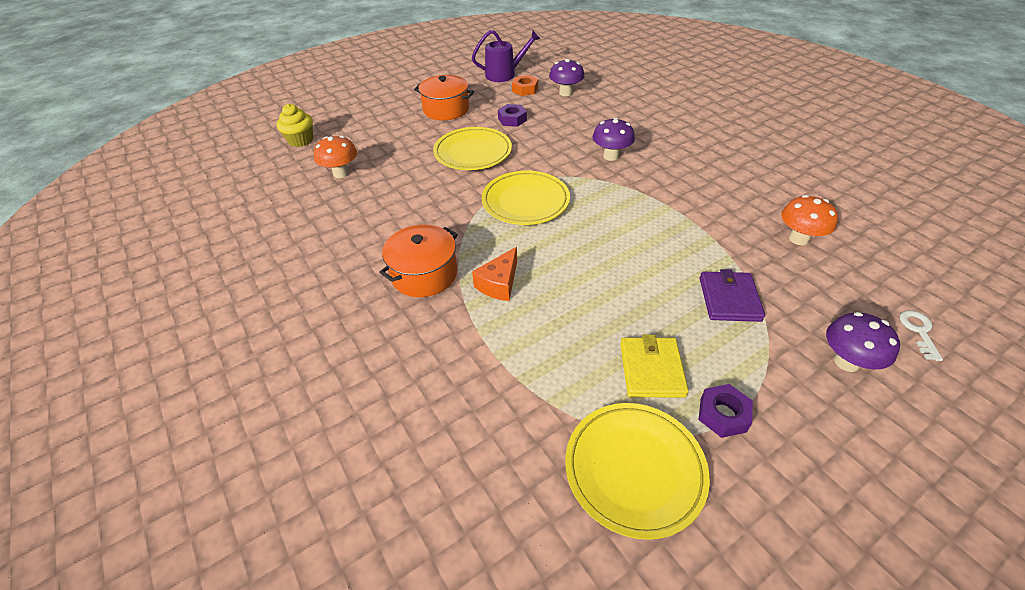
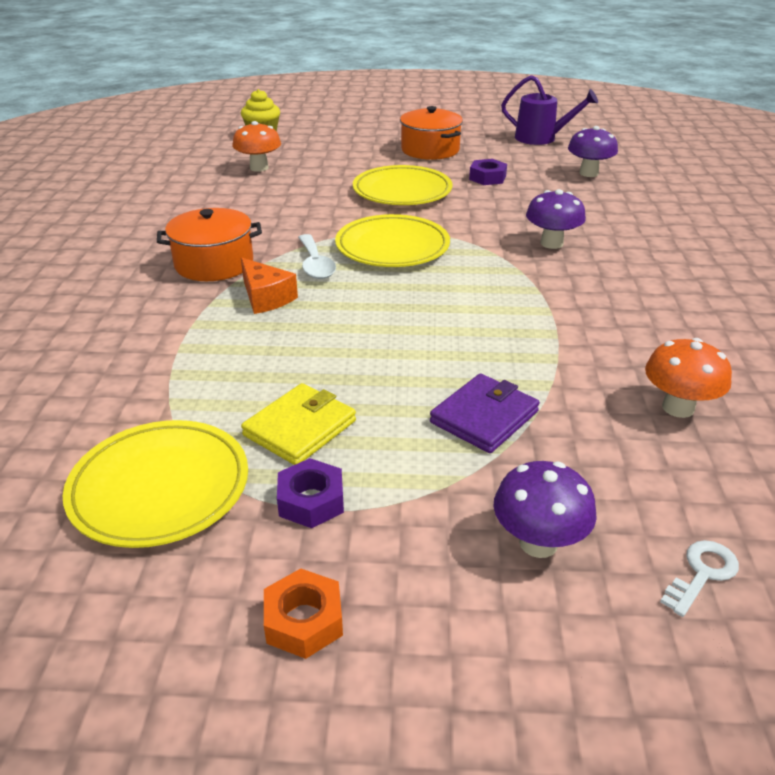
camera: 35 degrees right, 10 degrees down
orange cheese [472,247,517,301] -> orange cheese turned 105 degrees counterclockwise [241,257,298,314]
orange nut [512,75,538,96] -> orange nut moved to [264,568,343,659]
none -> white spoon [298,234,336,279]

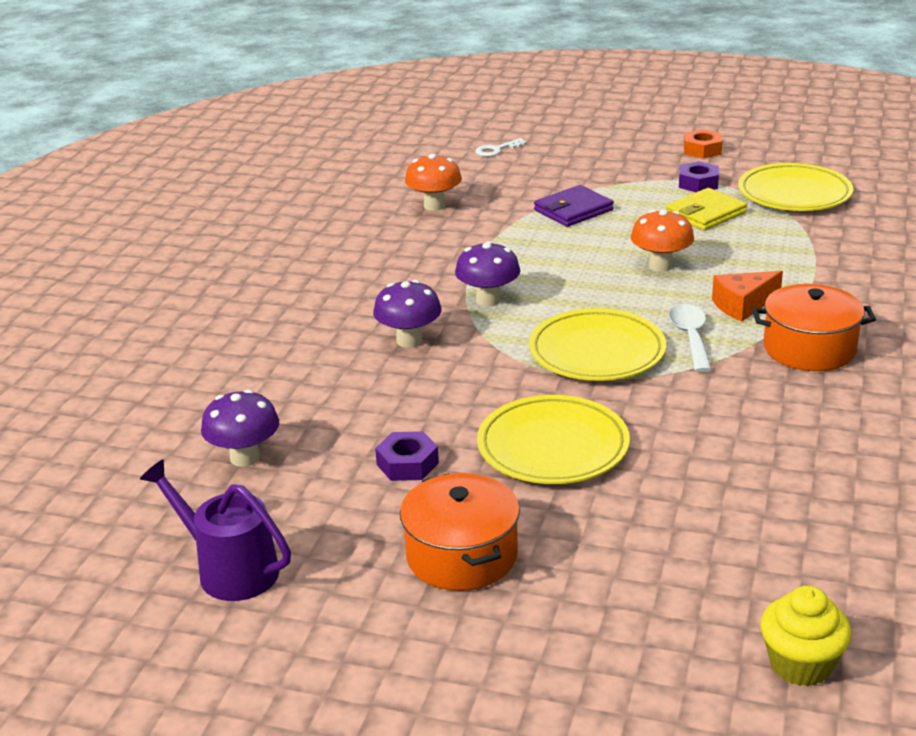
camera: 165 degrees left, 5 degrees down
orange mushroom [232,121,281,172] -> orange mushroom moved to [630,210,694,272]
orange cheese [241,257,298,314] -> orange cheese turned 90 degrees counterclockwise [712,271,783,322]
purple mushroom [493,461,597,558] -> purple mushroom moved to [455,241,520,306]

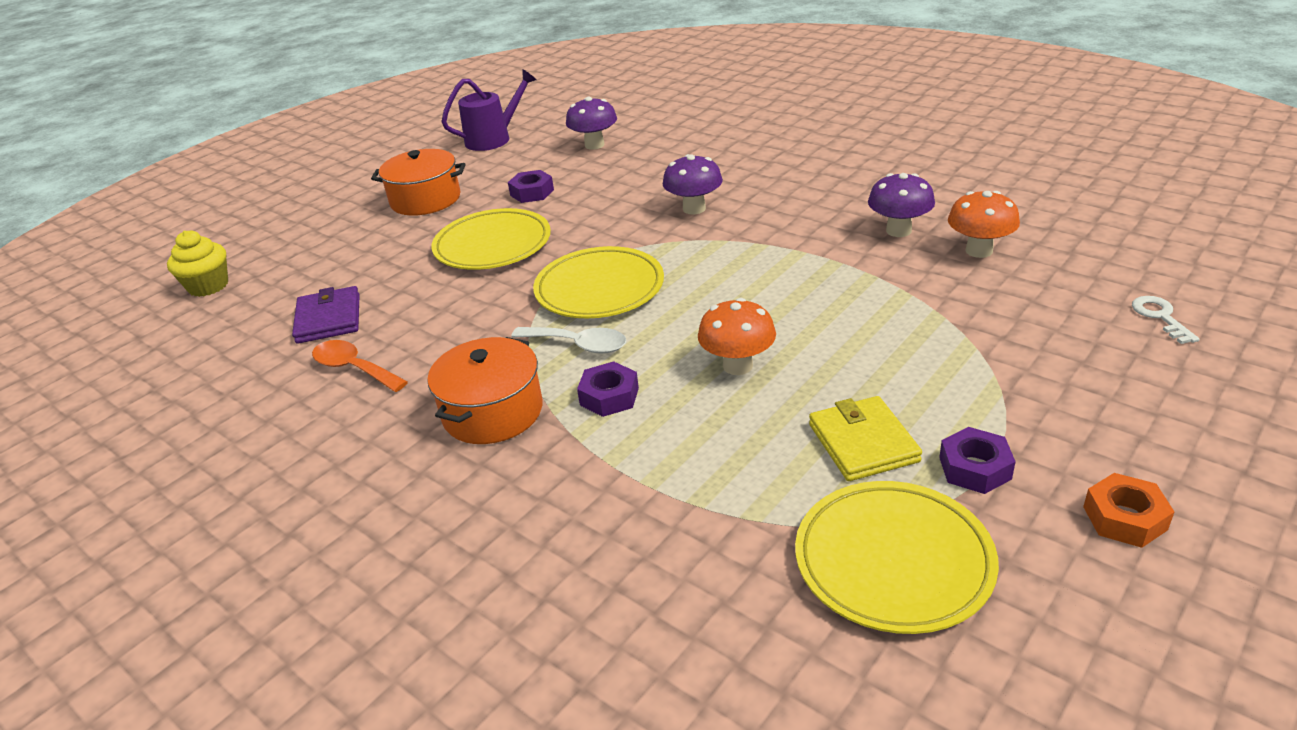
camera: 115 degrees right, 5 degrees up
purple mushroom [455,241,520,306] -> purple mushroom moved to [868,173,935,237]
purple wallet [534,185,614,227] -> purple wallet moved to [292,286,360,344]
orange cheese [712,271,783,322] -> purple nut [577,361,639,417]
none -> orange spoon [312,340,408,392]

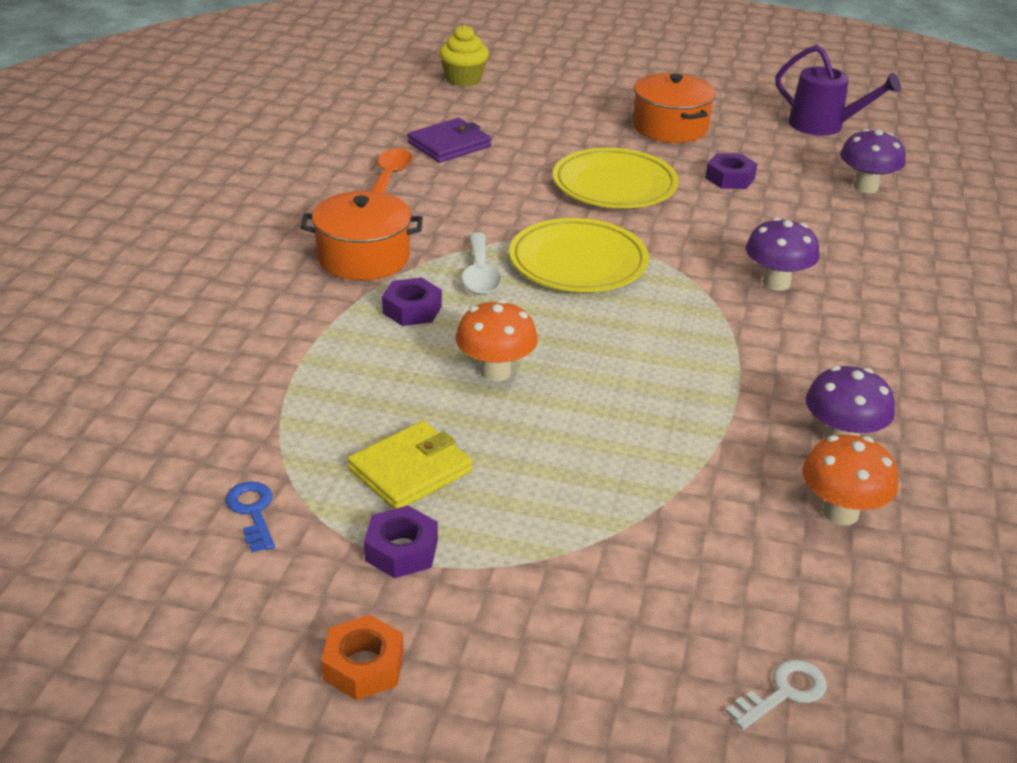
camera: 60 degrees right, 0 degrees up
yellow plate [795,481,999,634] -> blue key [226,481,275,553]

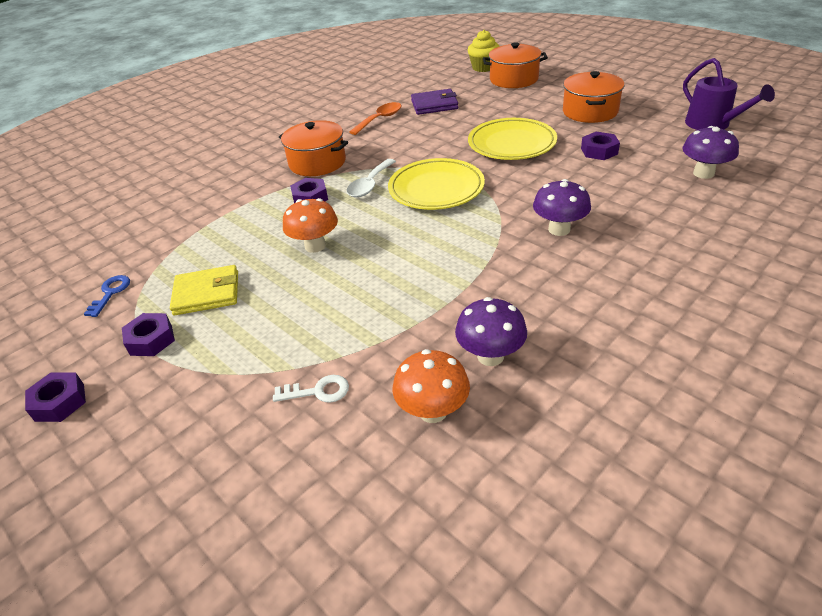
camera: 35 degrees right, 5 degrees up
orange nut [321,615,404,700] -> purple nut [25,372,86,422]
white key [726,660,827,730] -> white key moved to [273,375,349,403]
none -> orange pot [483,42,548,88]

